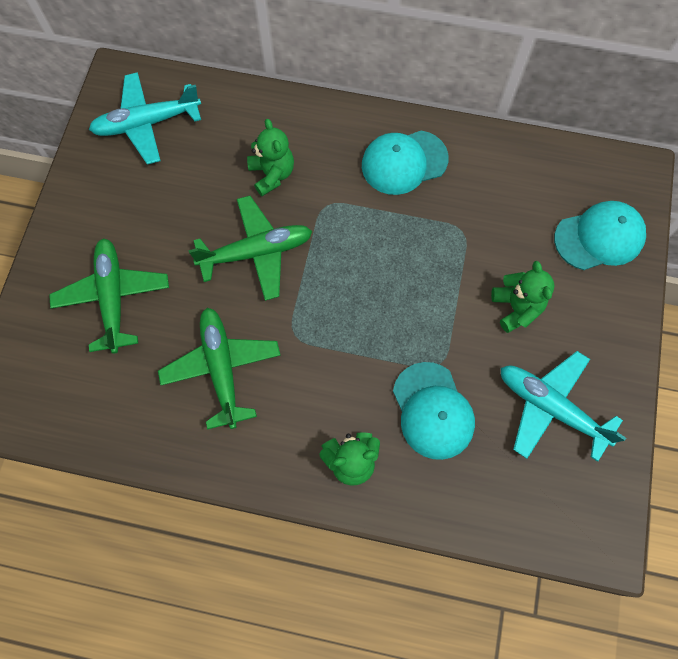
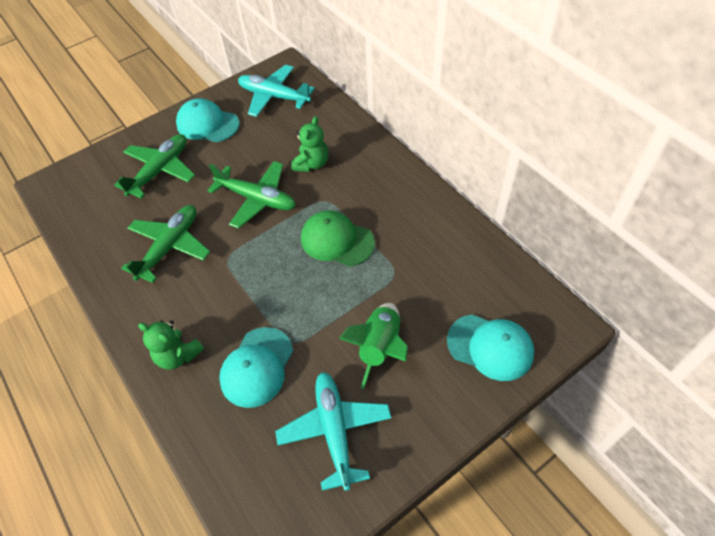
camera: 45 degrees right, 15 degrees down
turquoise cap [362,131,449,195] -> turquoise cap moved to [176,98,239,142]
green teddy bear [491,261,554,333] -> green rocket [339,303,408,389]
none -> green cap [301,211,375,267]

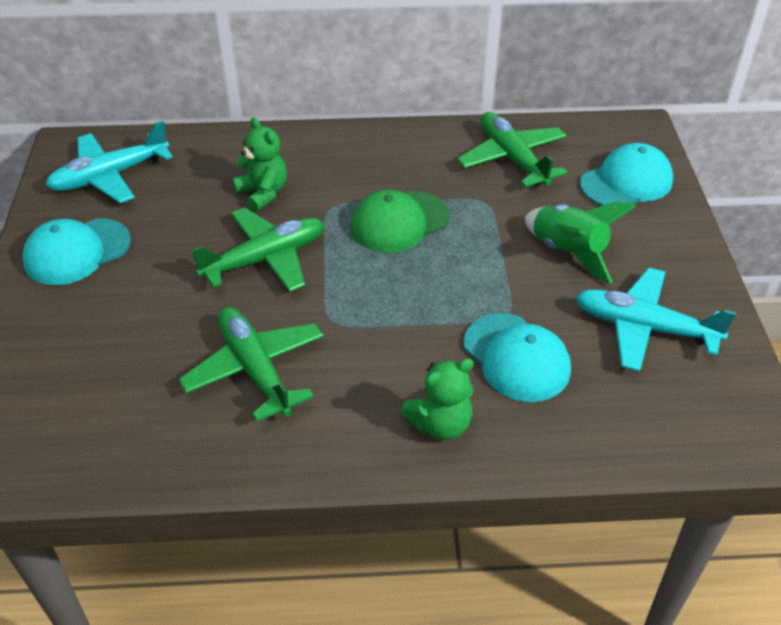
camera: 60 degrees left, 10 degrees down
green plane [115,134,195,199] -> green plane moved to [457,112,567,187]

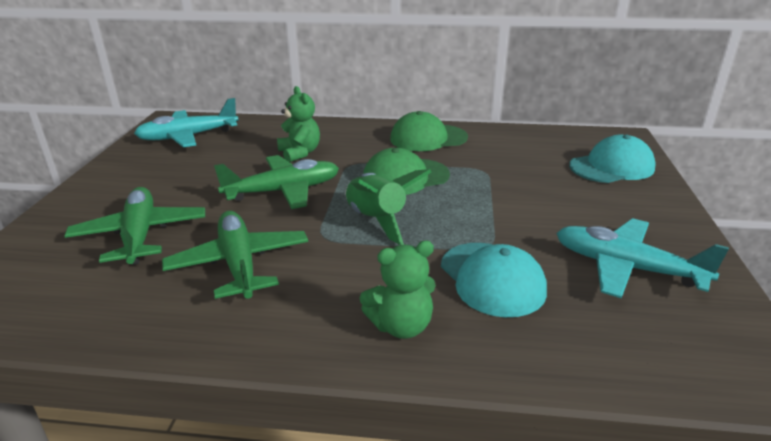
camera: 10 degrees right, 15 degrees down
turquoise cap [22,218,131,285] -> none
green plane [457,112,567,187] -> green plane moved to [64,187,205,265]
green rocket [525,202,636,284] -> green rocket moved to [345,169,431,245]
none -> green cap [390,111,468,151]

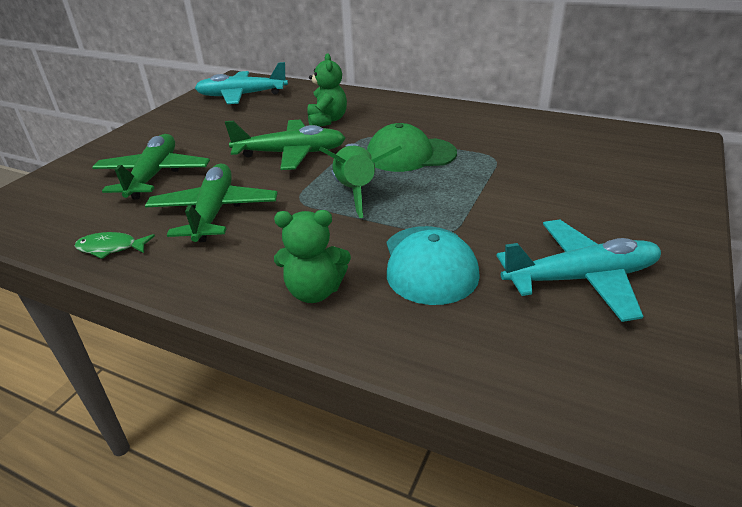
camera: 20 degrees right, 5 degrees up
green cap [390,111,468,151] -> none
turquoise plane [556,218,729,298] -> turquoise plane turned 120 degrees clockwise [496,220,661,322]
turquoise cap [569,135,656,183] -> none
none -> green fish [75,232,155,259]

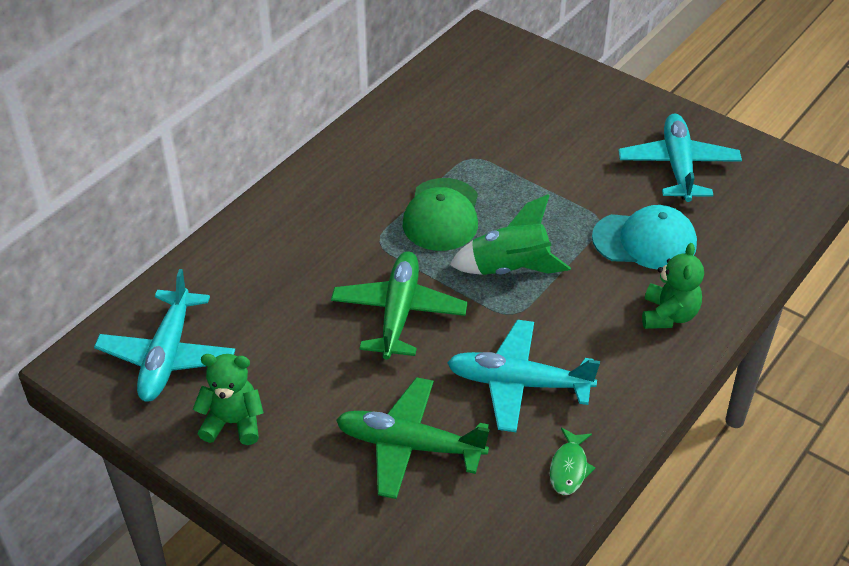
camera: 80 degrees left, 10 degrees up
green plane [145,164,278,242] -> turquoise plane [447,320,600,432]
green teddy bear [307,53,347,127] -> green teddy bear moved to [193,354,264,445]

